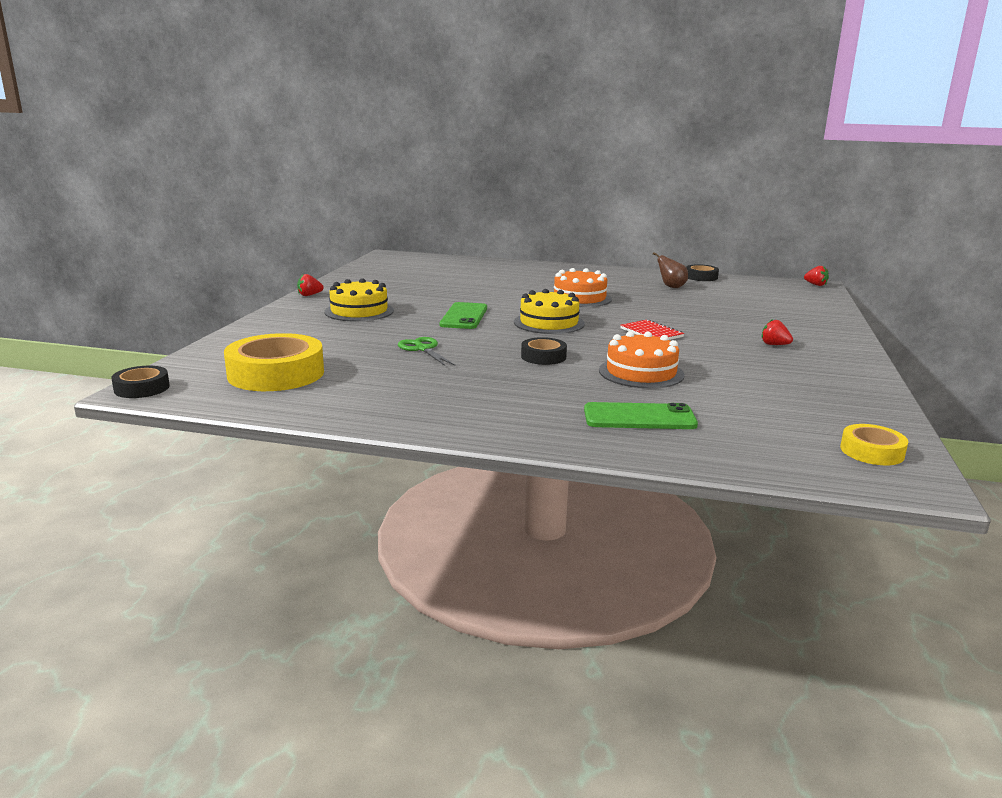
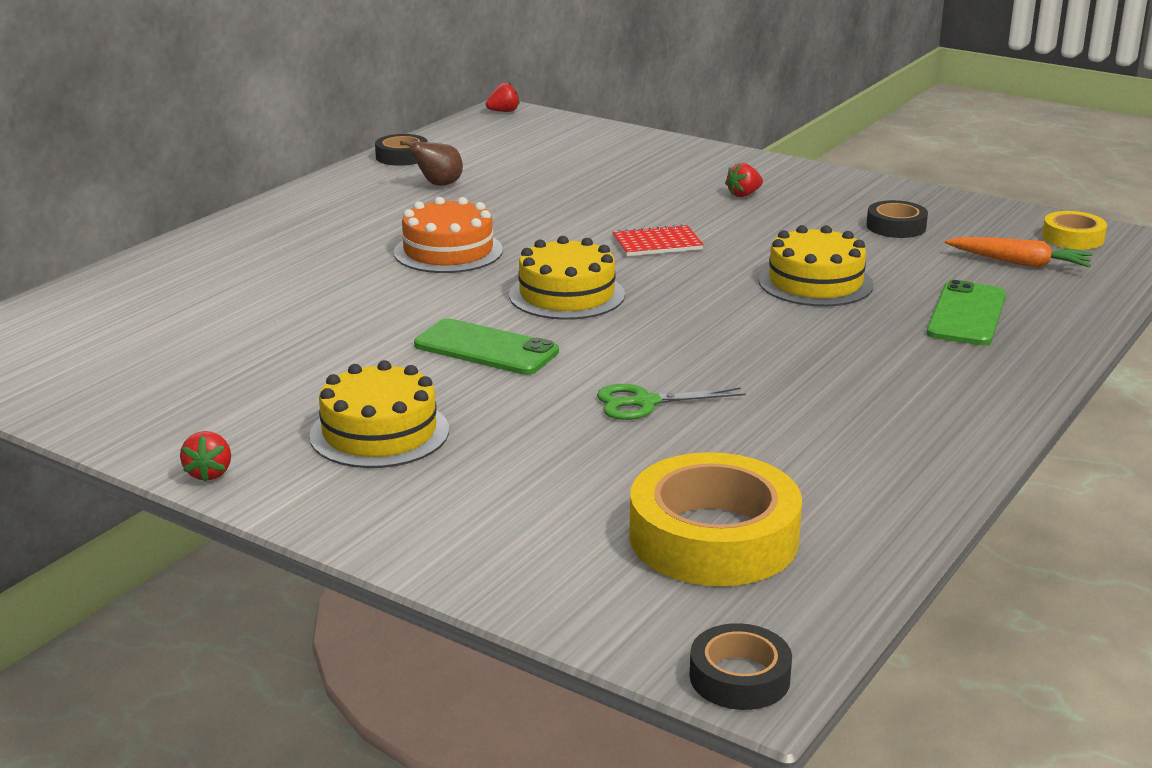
camera: 70 degrees left, 5 degrees up
black tape [521,337,567,365] -> black tape moved to [866,200,928,238]
orange cake [599,331,685,388] -> yellow cake [758,225,874,307]
none -> orange carrot [945,237,1092,268]

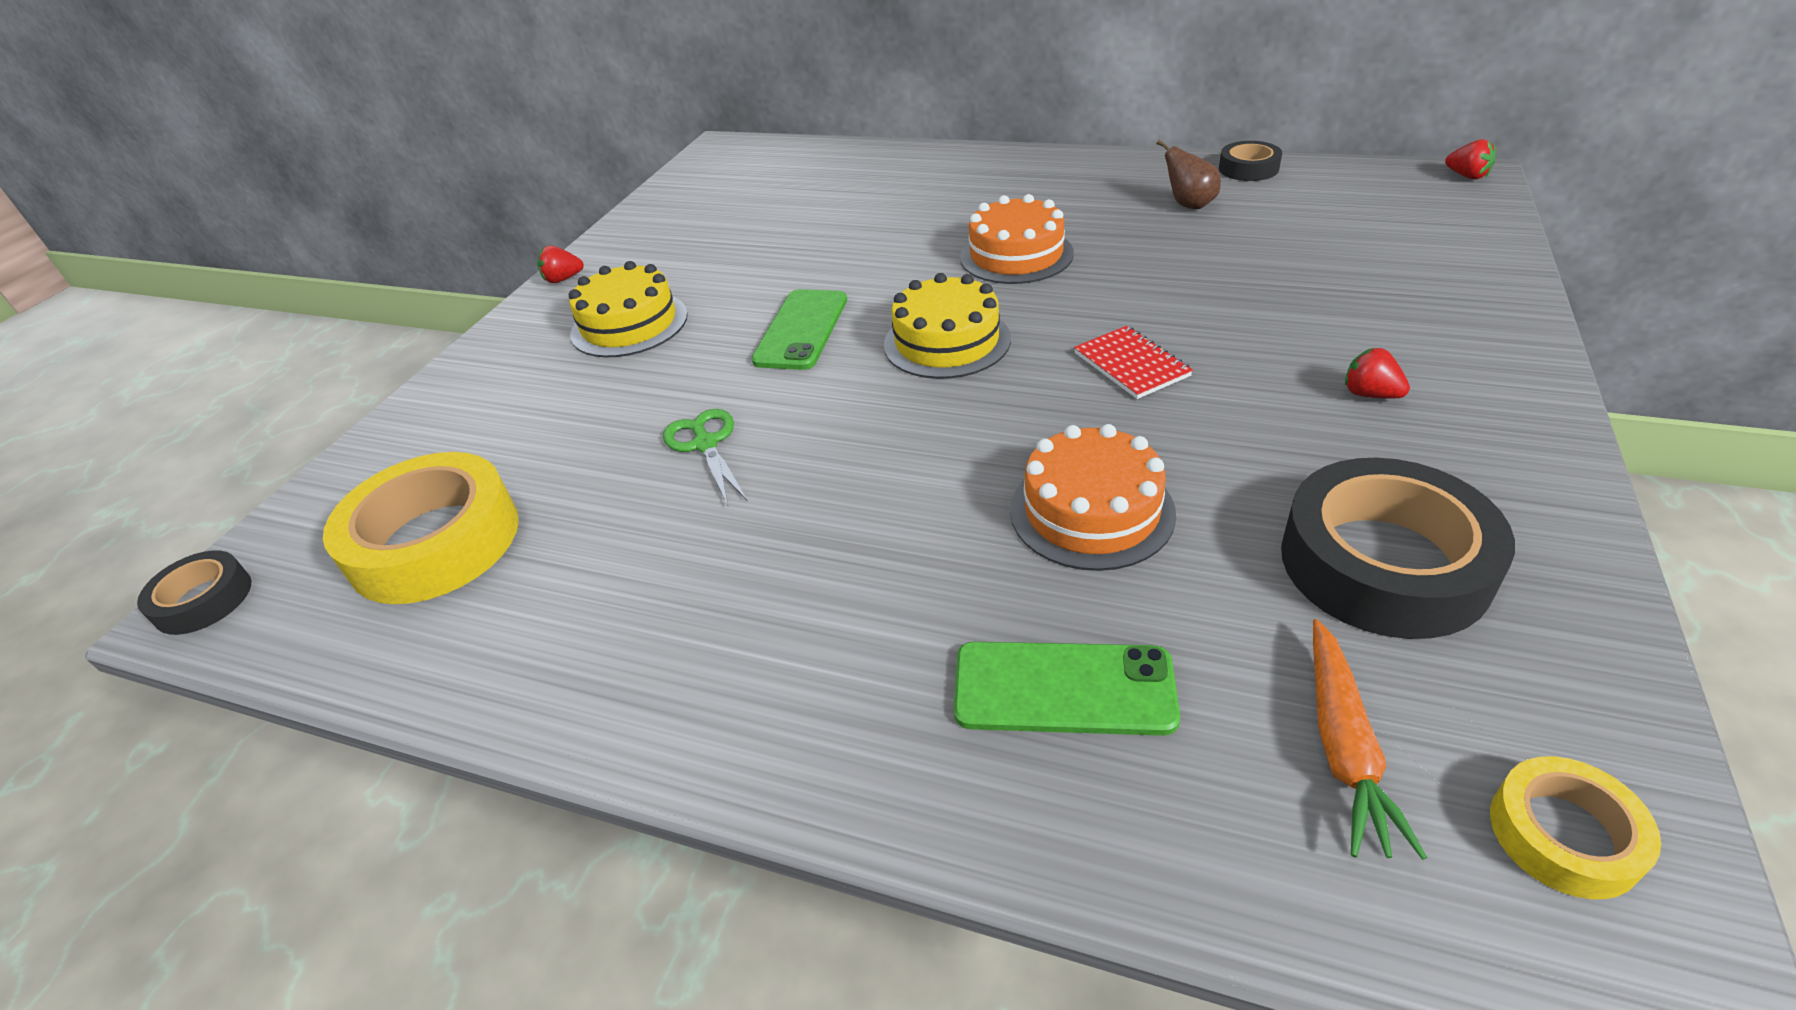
camera: 80 degrees right, 15 degrees up
yellow cake [758,225,874,307] -> orange cake [1010,424,1176,571]
black tape [866,200,928,238] -> black tape [1281,458,1515,639], size x1.93

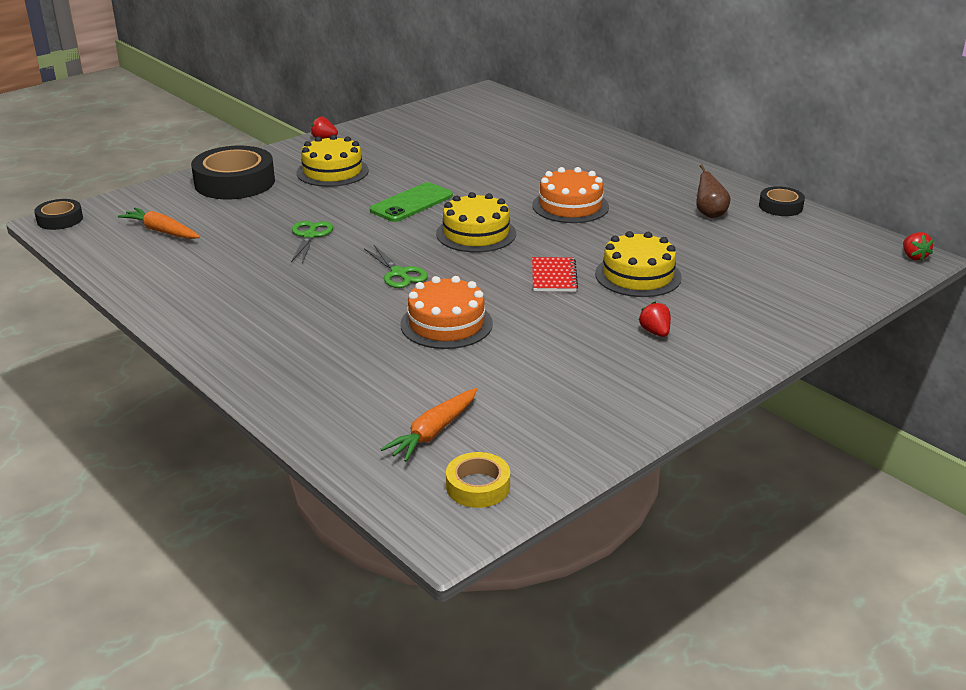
camera: 25 degrees right, 10 degrees down
yellow tape [323,452,519,604] -> orange carrot [118,208,200,239]
green phone [954,642,1180,736] -> none
black tape [1281,458,1515,639] -> black tape moved to [191,146,275,199]
none -> green scissors [364,245,428,288]
none -> yellow cake [595,231,682,297]

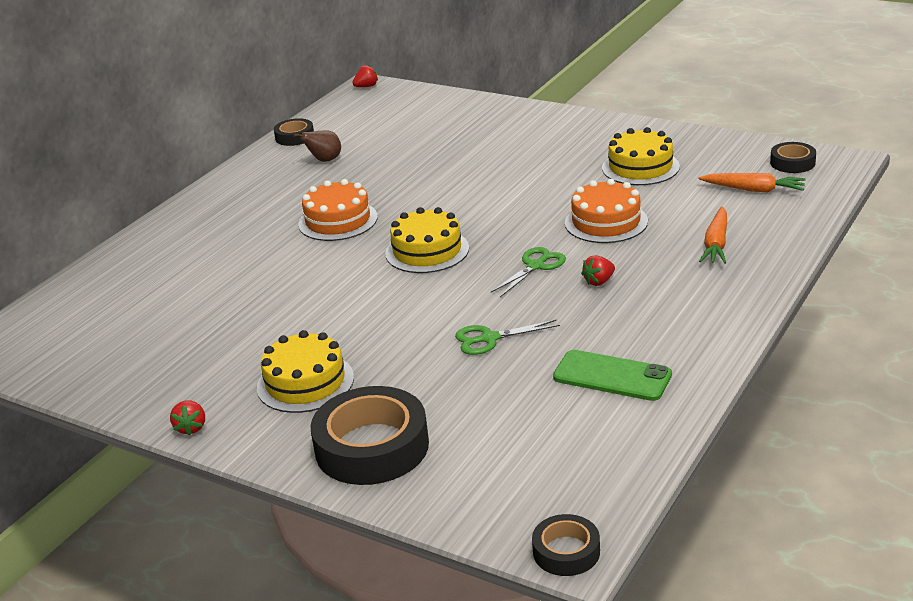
camera: 105 degrees left, 0 degrees up
orange carrot [118,208,200,239] -> orange carrot moved to [699,207,727,264]
green phone [370,182,453,222] -> green phone moved to [553,350,672,401]
yellow tape [446,452,510,508] -> black tape [770,142,816,173]
red notebook [532,257,578,292] -> none
yellow cake [595,231,682,297] -> yellow cake moved to [602,127,680,185]
red strawberry [639,302,671,337] -> red strawberry moved to [581,255,615,286]

